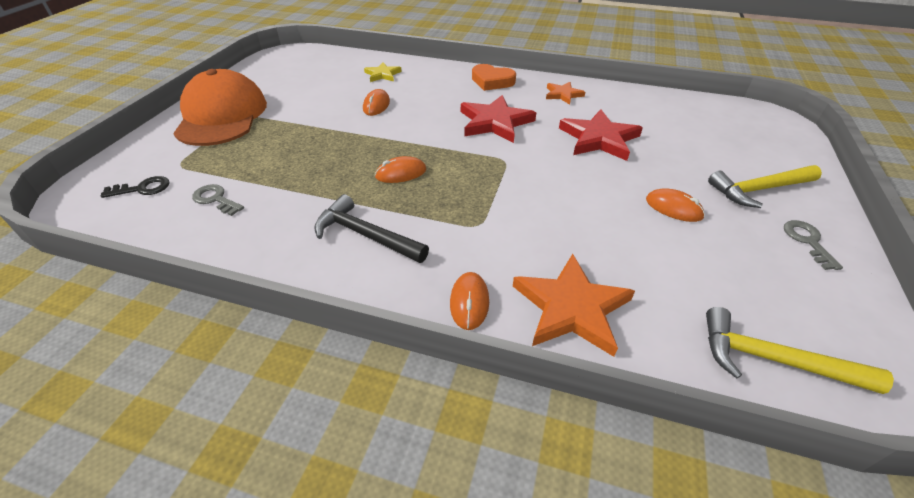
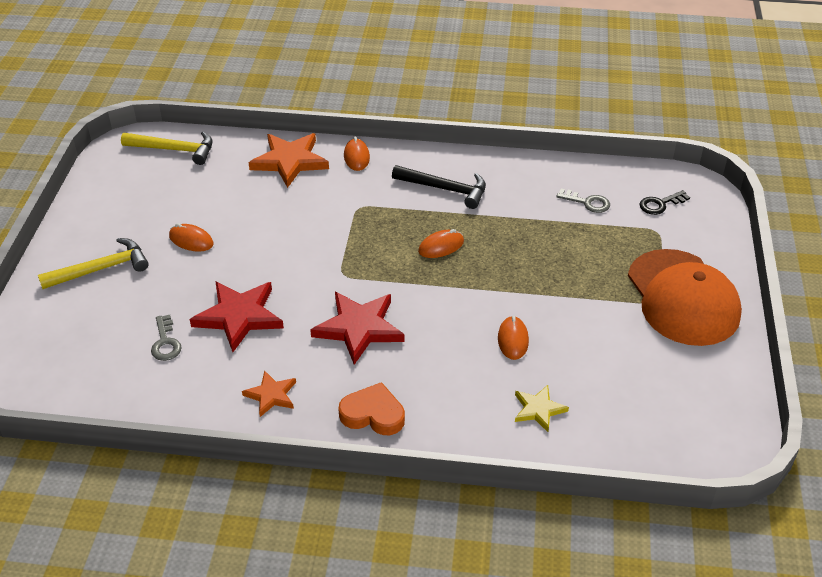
camera: 170 degrees right, 0 degrees up
grey key [784,220,843,270] -> grey key moved to [151,315,182,361]

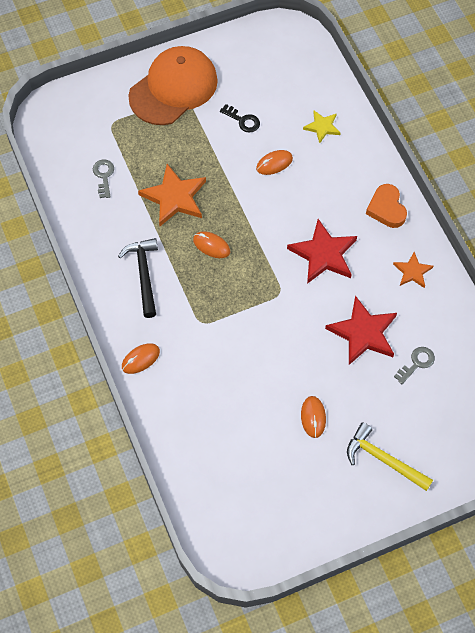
camera: 120 degrees left, 20 degrees up
yellow hammer [121,131,213,165] -> none
orange star [248,133,329,188] -> orange star moved to [138,164,206,226]
black key [640,190,690,215] -> black key moved to [220,104,260,133]

